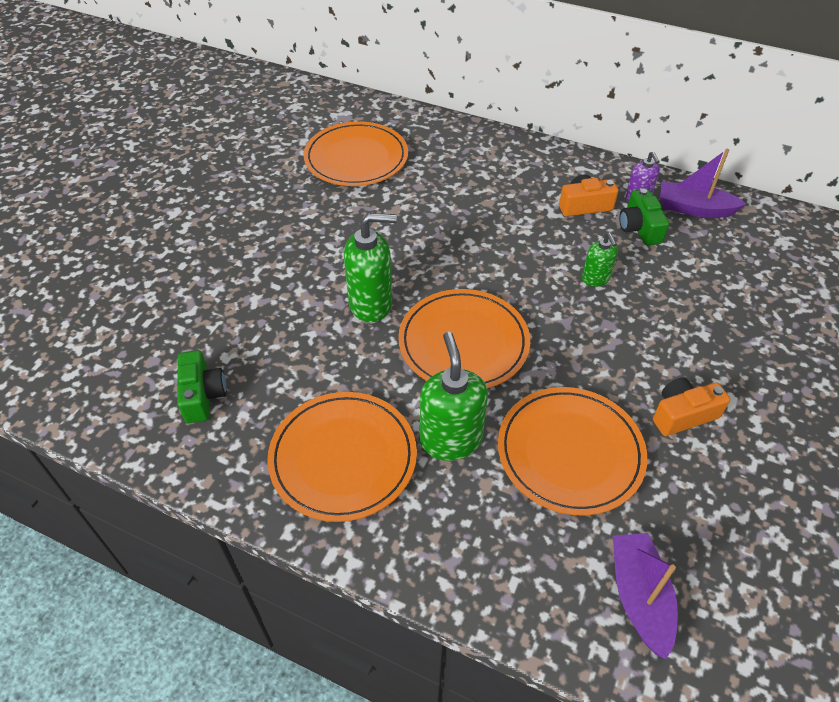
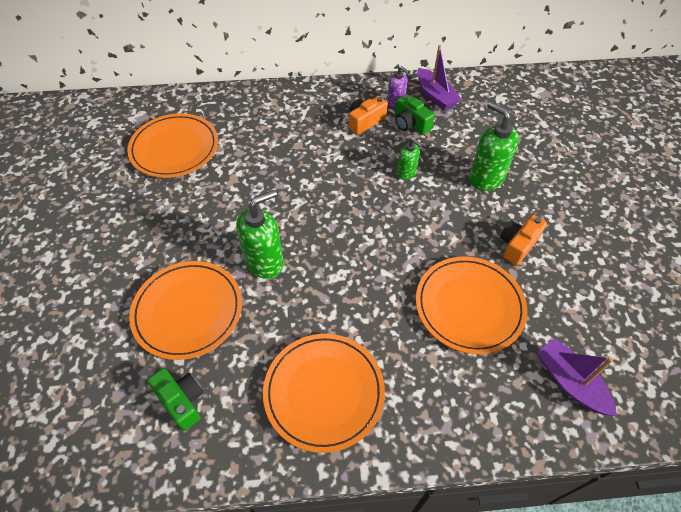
camera: 30 degrees left, 5 degrees up
orange plate [398,289,530,389] -> orange plate moved to [129,261,242,360]
green soap dispenser [420,332,488,461] -> green soap dispenser moved to [469,102,519,191]
purple boat [660,149,746,218] -> purple boat turned 105 degrees counterclockwise [417,45,461,110]

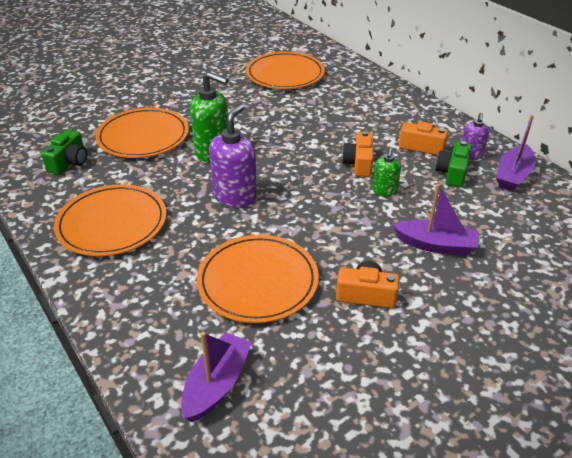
camera: 60 degrees right, 15 degrees down
green soap dispenser [469,102,519,191] -> purple boat [393,184,479,256]
none -> purple soap dispenser [209,104,257,208]
none -> orange camera [342,131,373,177]

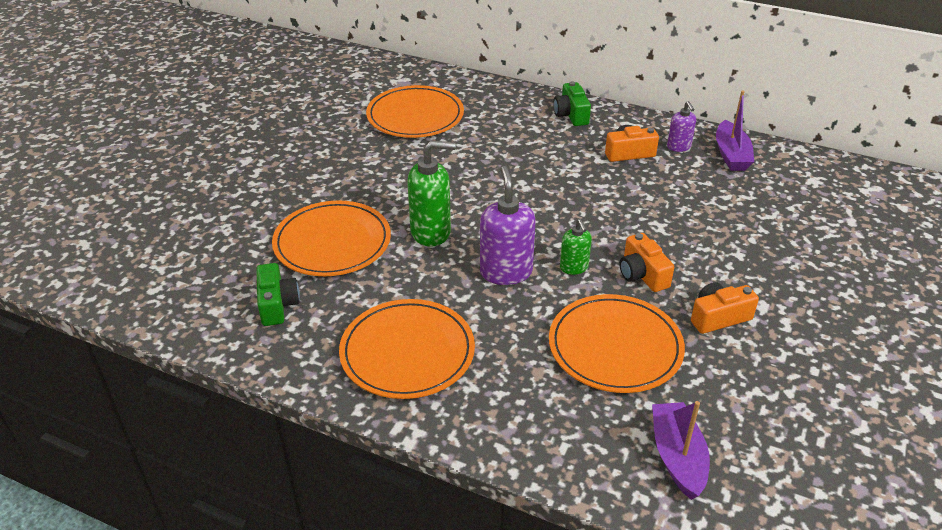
camera: 30 degrees left, 0 degrees up
orange camera [342,131,373,177] -> orange camera moved to [620,233,674,292]
green soap dispenser [373,147,401,197] -> green soap dispenser moved to [560,219,592,275]
purple boat [393,184,479,256] -> none
green camera [435,141,472,188] -> green camera moved to [553,81,591,126]

